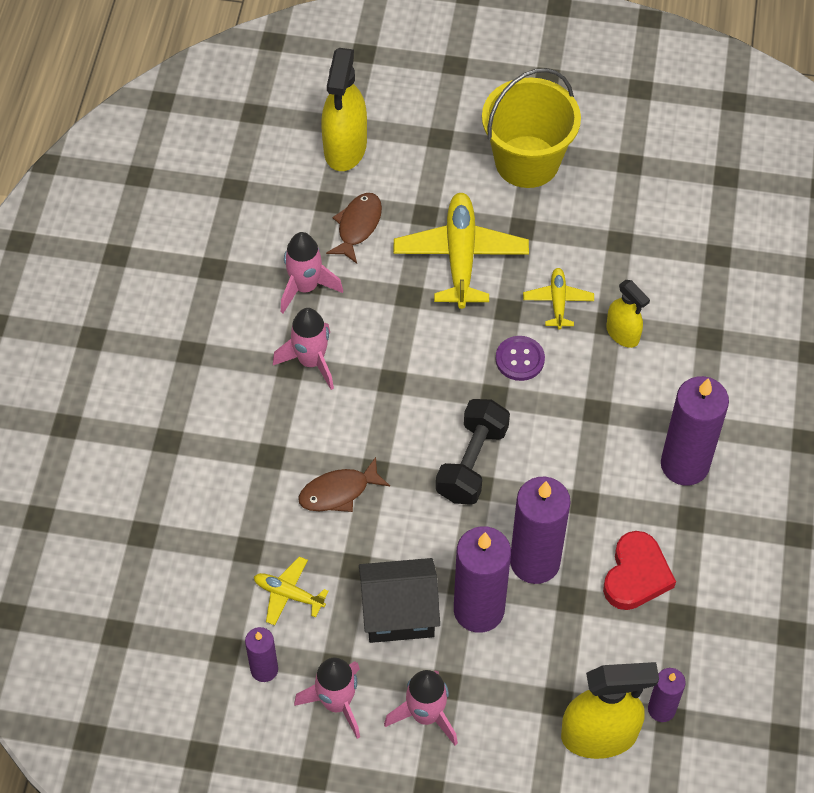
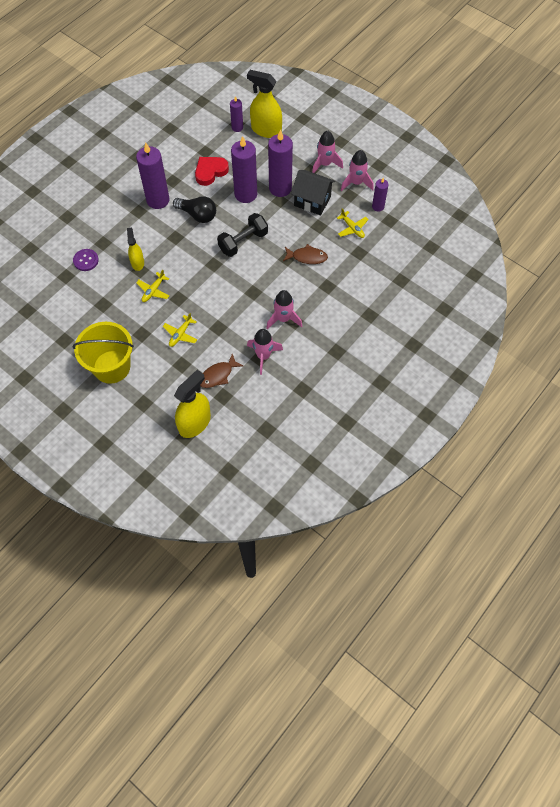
camera: 150 degrees left, 5 degrees up
yellow plane [394,193,529,309] -> yellow plane [163,313,197,347], size x0.52
purple button [495,336,545,381] -> purple button moved to [73,249,99,271]
none -> black light bulb [173,196,216,223]

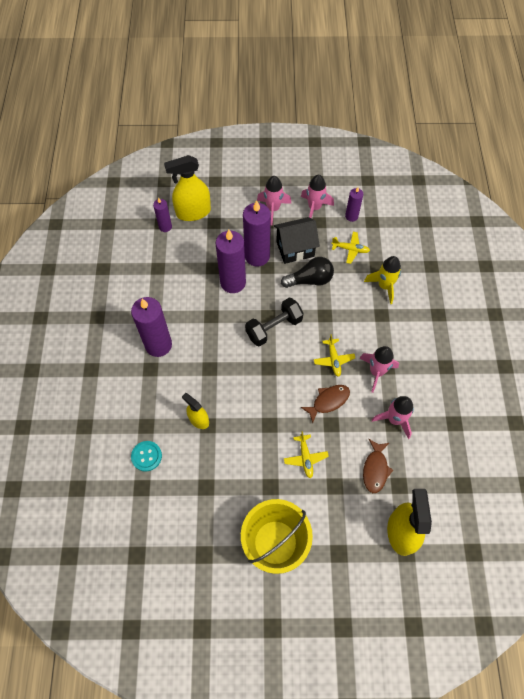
camera: 40 degrees left, 0 degrees up
purple button [73,249,99,271] -> turquoise button [131,441,162,472]
yellow plane [136,270,169,302] -> yellow plane moved to [314,334,355,377]
black light bulb [173,196,216,223] -> black light bulb moved to [281,257,334,288]
red heart [195,157,229,186] -> none
black dumbbell [217,213,268,257] -> black dumbbell turned 45 degrees clockwise [245,298,303,347]
brown fish [283,244,328,264] -> brown fish moved to [301,385,350,423]
none -> yellow rocket [364,256,401,304]

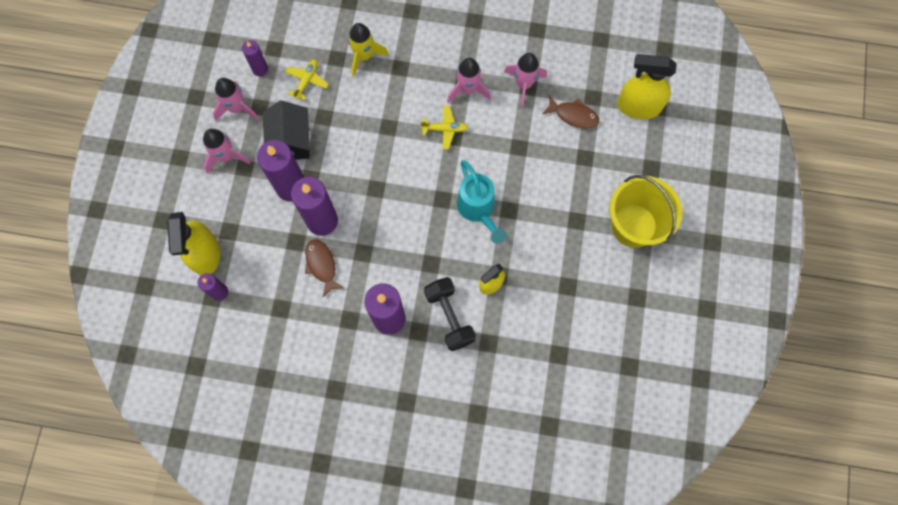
camera: 80 degrees left, 10 degrees up
turquoise button [131,441,162,472] -> none
black dumbbell [245,298,303,347] -> black dumbbell moved to [424,277,476,351]
black light bulb [281,257,334,288] -> none
yellow plane [284,431,329,478] -> none
brown fish [301,385,350,423] -> brown fish moved to [305,239,344,297]
none -> turquoise watering can [457,160,507,244]

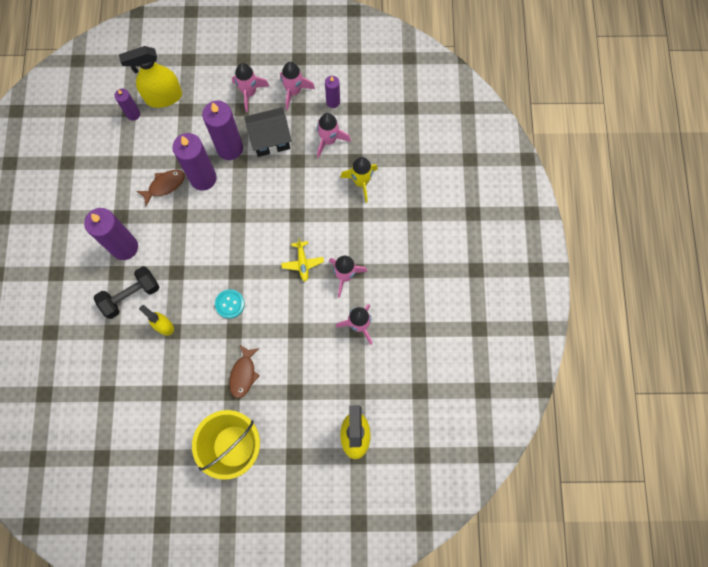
camera: 80 degrees right, 0 degrees up
yellow plane [285,59,329,100] -> pink rocket [317,113,351,158]
turquoise watering can [457,160,507,244] -> turquoise button [215,289,245,319]
brown fish [542,95,599,129] -> brown fish moved to [229,344,260,398]

